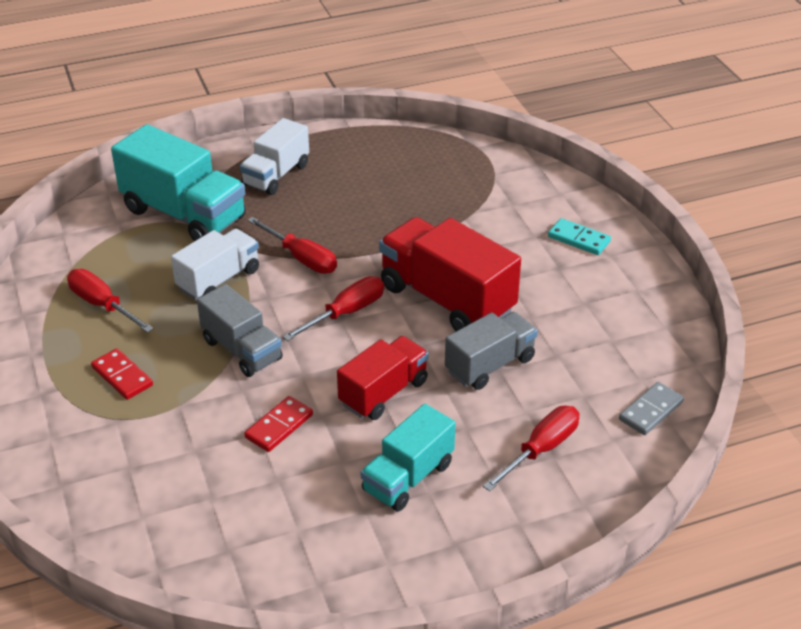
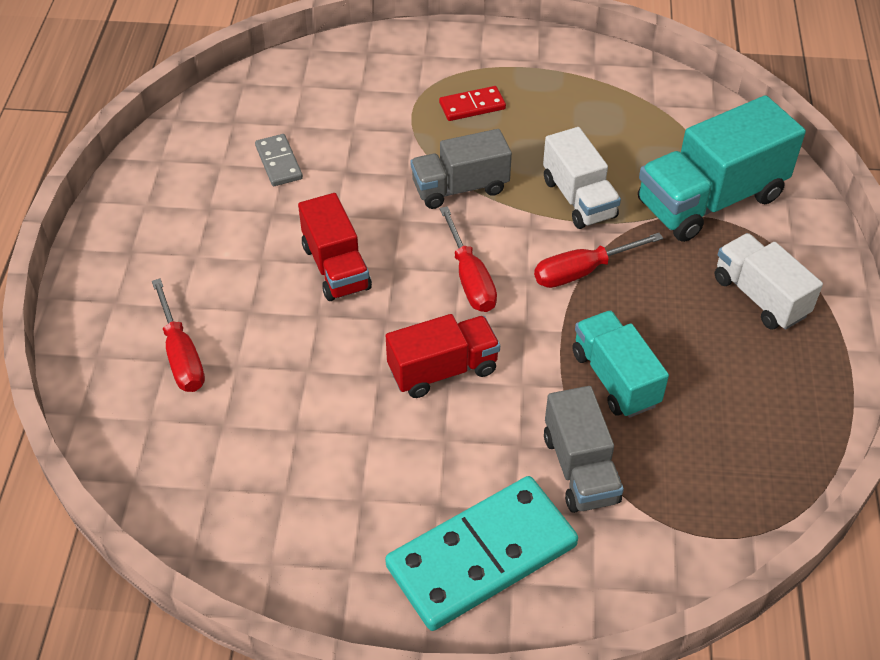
camera: 115 degrees right, 10 degrees up
red screwdriver [67,269,154,333] -> none
red domino [244,396,313,452] -> none
turquoise truck [361,404,456,512] -> turquoise truck moved to [573,310,669,418]
red truck [379,217,521,331] -> red truck [386,314,500,398], size x0.62
grey truck [445,312,538,390] -> grey truck moved to [544,386,624,513]
turquoise domino [548,218,611,255] -> turquoise domino [385,476,578,631], size x2.14
grey domino [619,382,684,435] -> grey domino moved to [255,134,303,186]

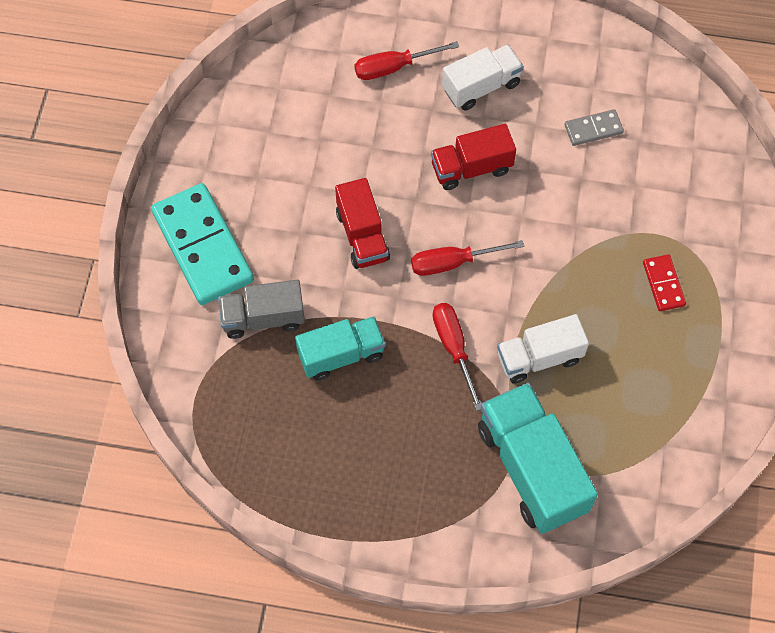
camera: 95 degrees right, 15 degrees up
grey truck [411,129,512,209] -> none
white truck [715,233,823,330] -> white truck moved to [442,45,524,111]

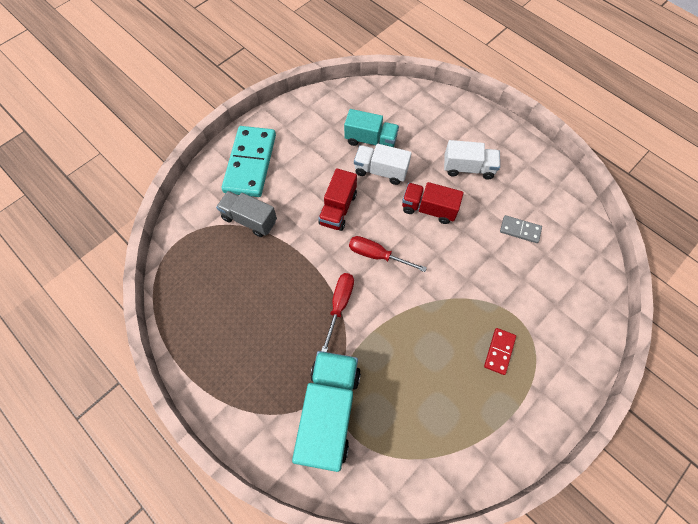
camera: 35 degrees right, 0 degrees up
turquoise truck [295,316,385,381] -> turquoise truck moved to [344,109,399,147]
red screwdriver [354,41,459,80] -> none
white truck [497,314,589,384] -> white truck moved to [354,144,412,185]

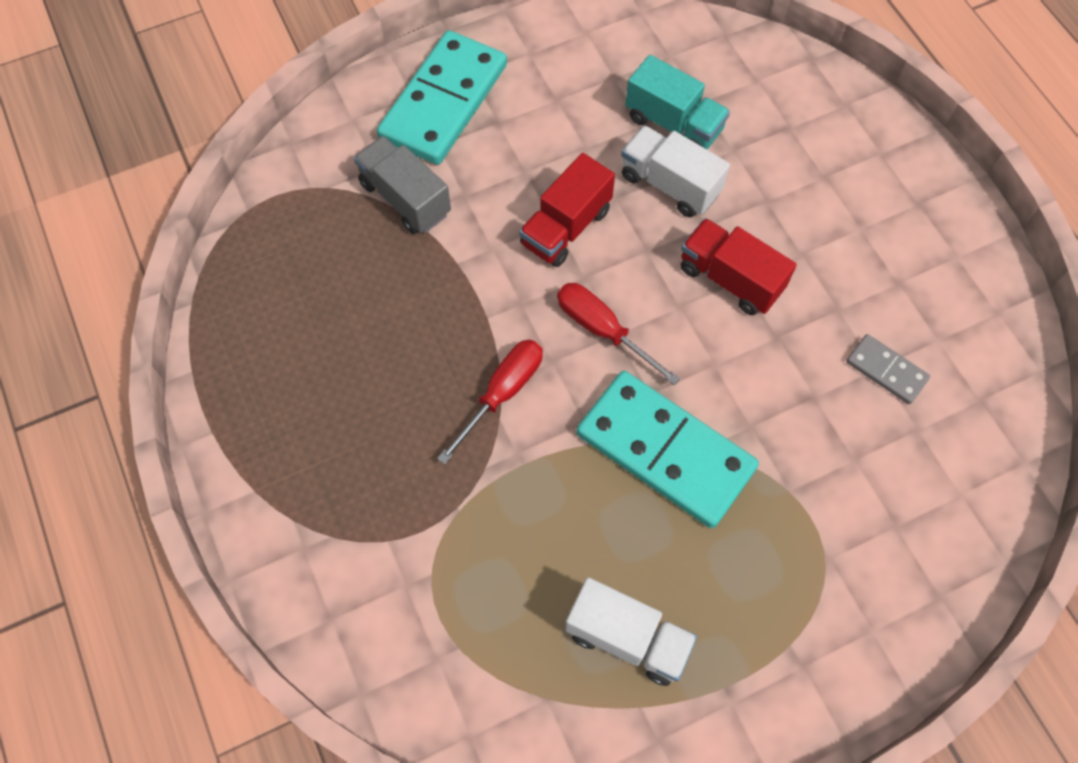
camera: 20 degrees right, 0 degrees up
turquoise truck [292,351,361,472] -> none
white truck [444,140,500,180] -> white truck moved to [565,577,697,686]
red domino [484,328,516,375] -> none
none -> turquoise domino [577,371,759,528]

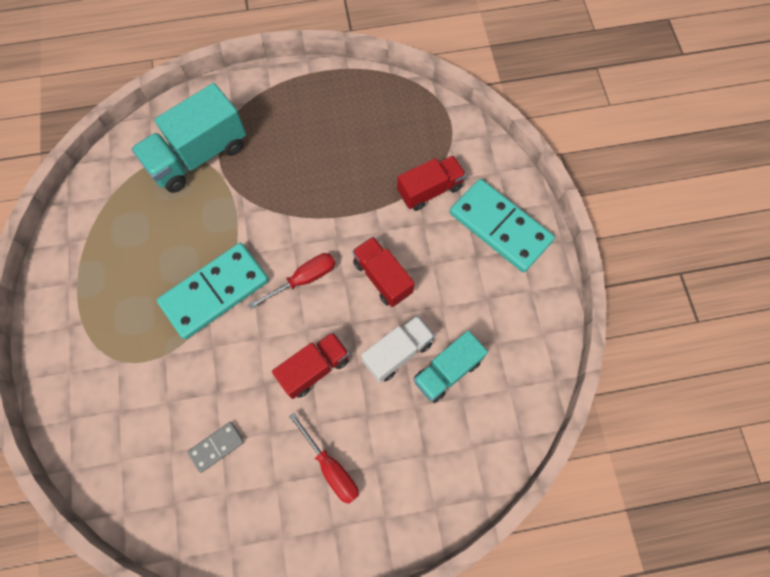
camera: 105 degrees right, 5 degrees up
grey truck [354,136,451,234] -> red truck [397,155,466,211]
red screwdriver [437,340,543,464] -> red screwdriver moved to [289,413,359,504]
white truck [565,577,697,686] -> none
none -> turquoise truck [131,83,246,193]

